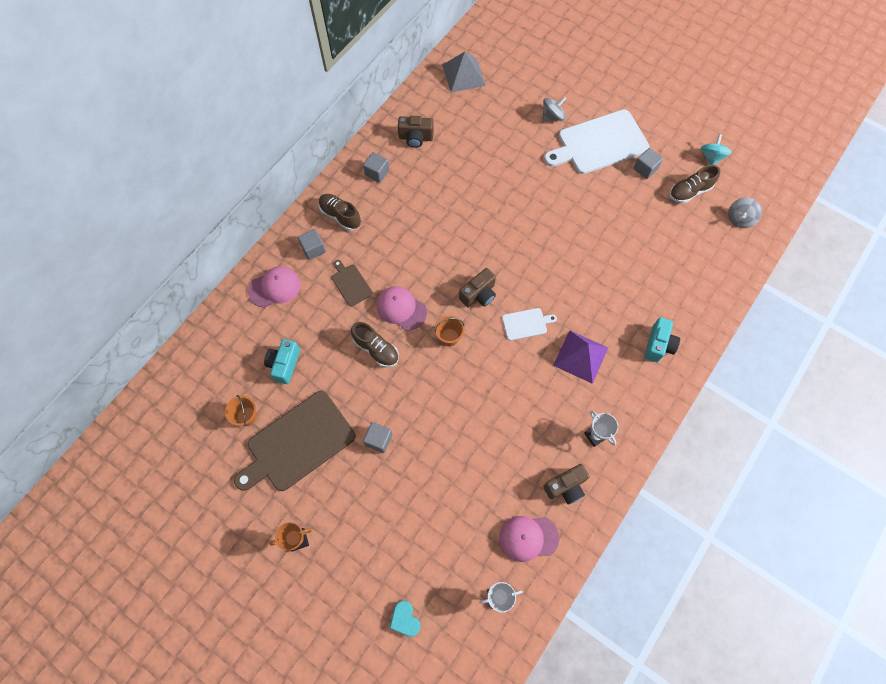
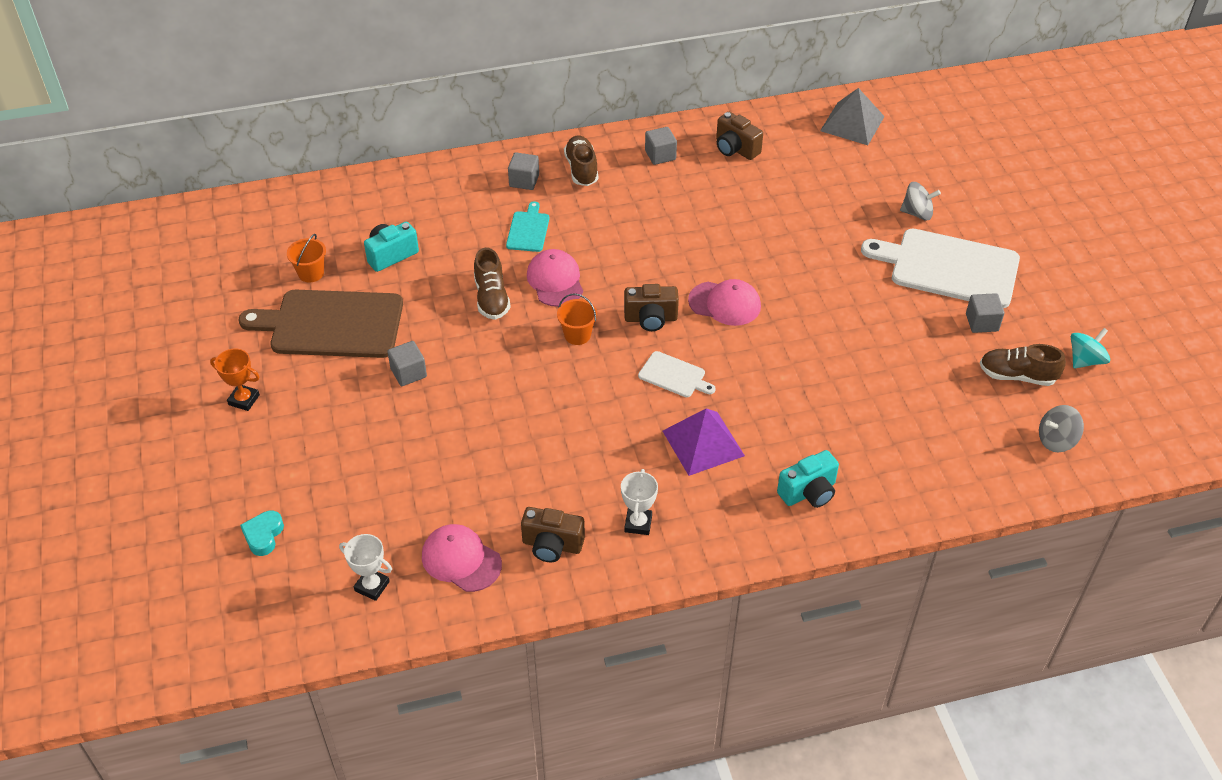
camera: 40 degrees right, 20 degrees down
pink cap [248,266,300,308] -> pink cap moved to [688,279,761,326]
brown cutting board [331,260,373,307] -> turquoise cutting board [506,201,549,252]

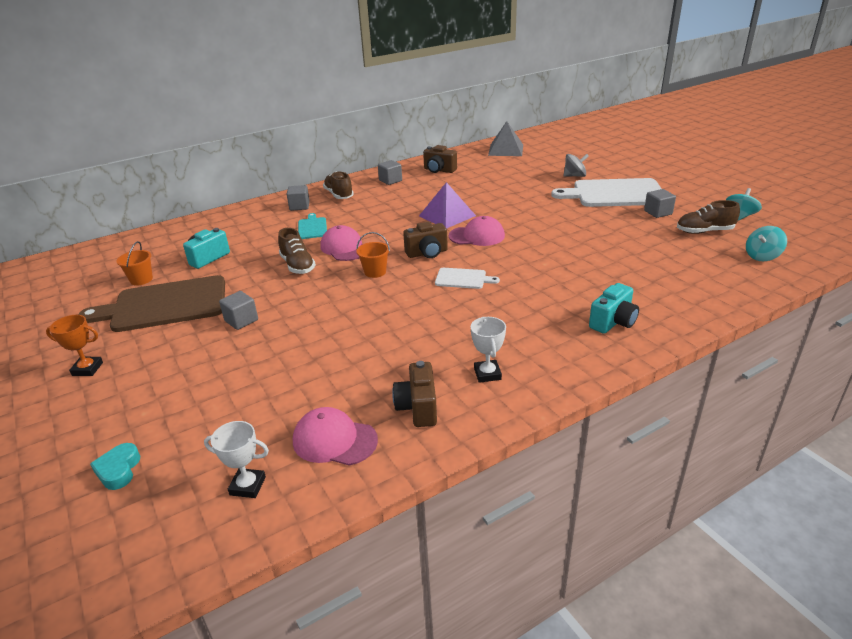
camera: 15 degrees left, 15 degrees down
brown camera [521,507,585,562] -> brown camera turned 90 degrees clockwise [392,361,437,427]
purple pyramid [663,409,745,476] -> purple pyramid moved to [419,182,476,228]
grey spinning top [1039,405,1084,452] -> turquoise spinning top [746,226,787,261]

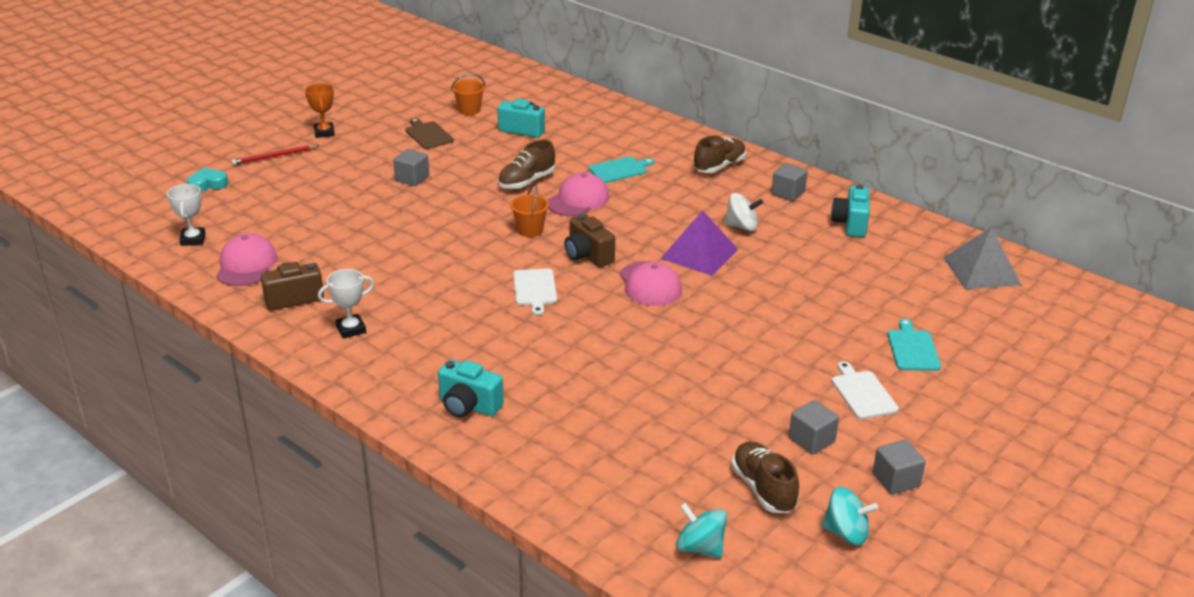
camera: 70 degrees right, 0 degrees up
brown cutting board [78,275,225,332] -> brown cutting board [405,118,454,149], size x0.47
grey cube [287,185,310,211] -> grey cube moved to [873,440,926,494]
brown camera [423,145,457,173] -> turquoise camera [831,184,870,237]
white cutting board [551,178,662,207] -> white cutting board [832,361,899,419], size x0.47
grey spinning top [563,154,589,177] -> turquoise cutting board [887,319,941,371]
none -> red pencil [231,145,320,165]
none -> white spinning top [724,193,763,232]

